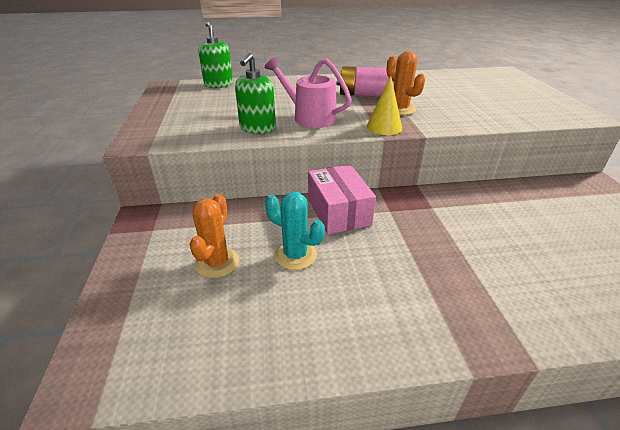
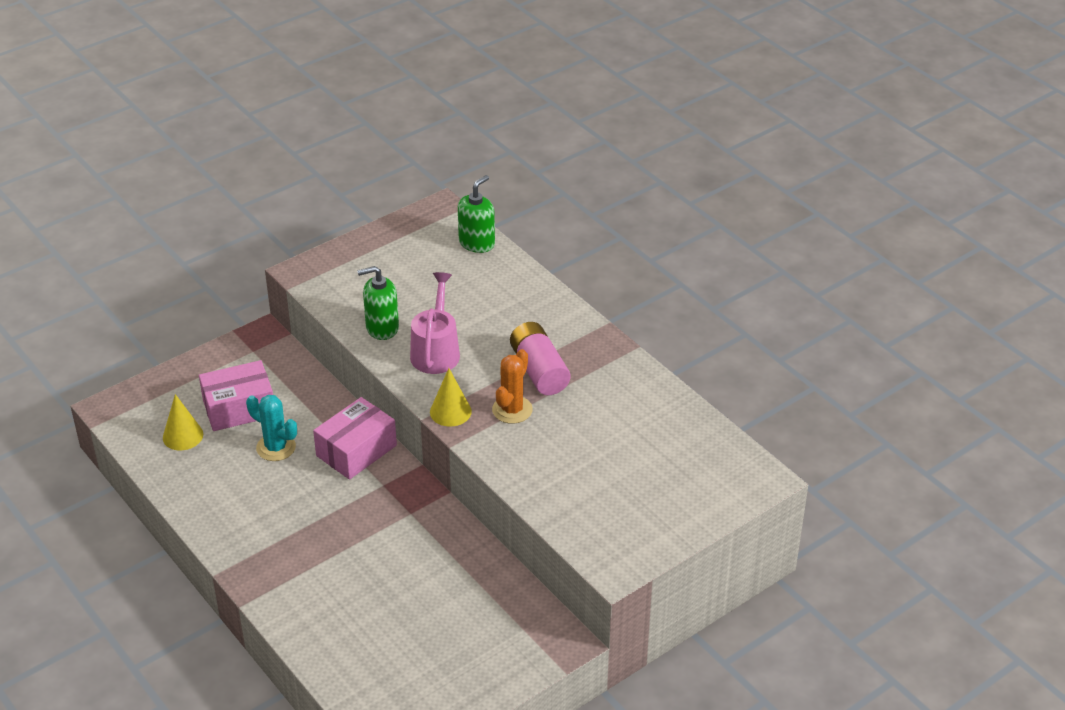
camera: 60 degrees right, 5 degrees up
orange cactus [190,194,239,278] -> pink box [199,360,273,431]
turquoise cactus [265,192,325,270] -> turquoise cactus turned 60 degrees counterclockwise [246,395,297,461]
none -> yellow cone [163,394,203,450]

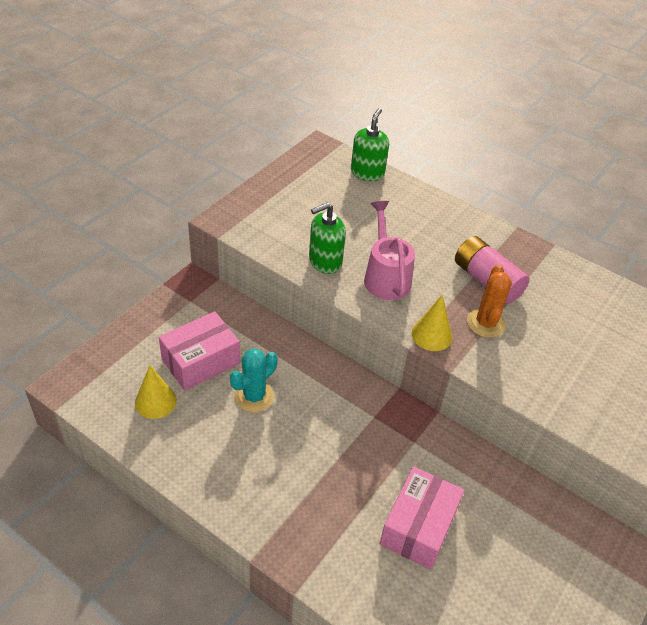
camera: 20 degrees left, 5 degrees up
turquoise cactus [246,395,297,461] -> turquoise cactus turned 60 degrees counterclockwise [230,348,278,412]
pink box [313,397,397,480] -> pink box moved to [380,466,464,570]

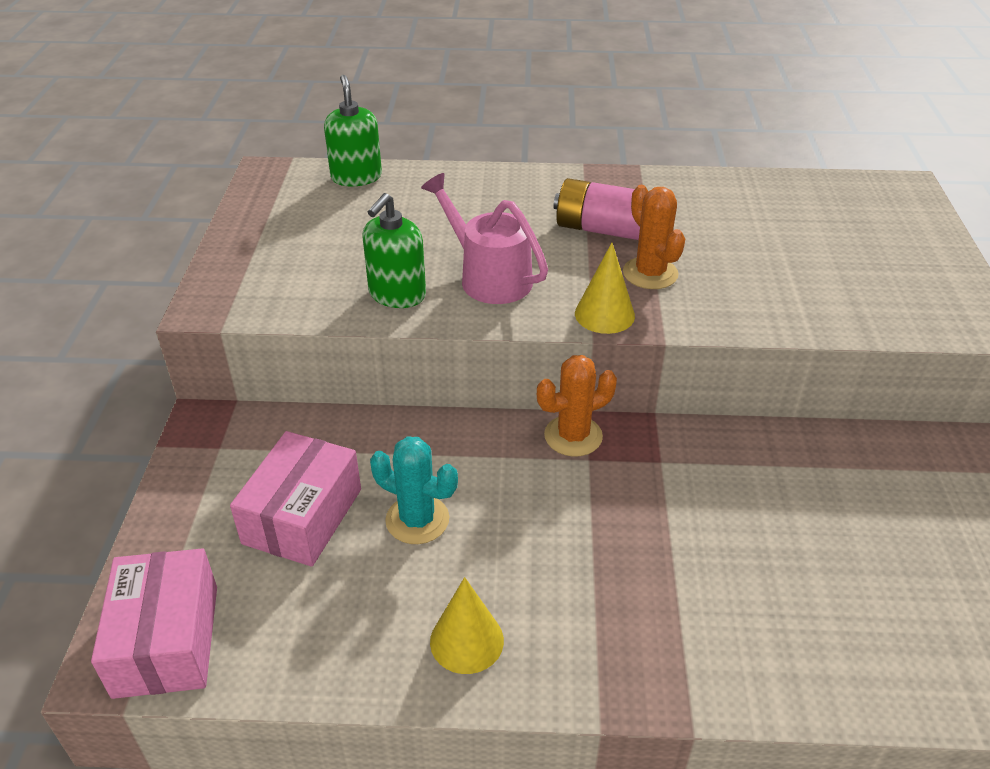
camera: 30 degrees left, 5 degrees down
yellow cone [135,365,177,419] -> yellow cone moved to [430,577,504,674]
turquoise cactus [230,348,278,412] -> turquoise cactus turned 75 degrees counterclockwise [370,436,458,544]
pink box [380,466,464,570] -> pink box moved to [91,548,217,699]
none -> orange cactus [537,355,617,457]

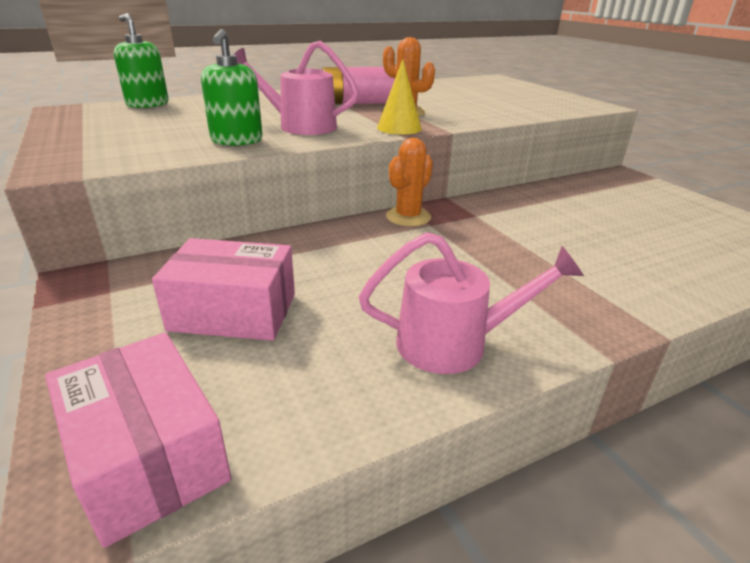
camera: 30 degrees left, 10 degrees down
pink box [230,431,361,567] -> pink box turned 75 degrees counterclockwise [152,238,295,341]
turquoise cactus [370,436,458,544] -> none
yellow cone [430,577,504,674] -> pink watering can [359,232,584,374]

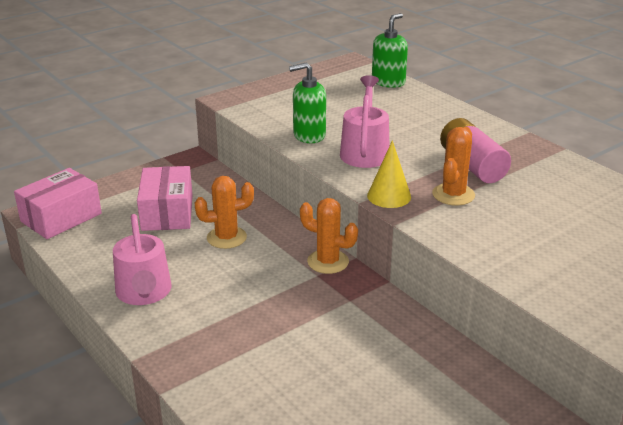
camera: 80 degrees right, 0 degrees up
none -> orange cactus [195,176,254,249]

